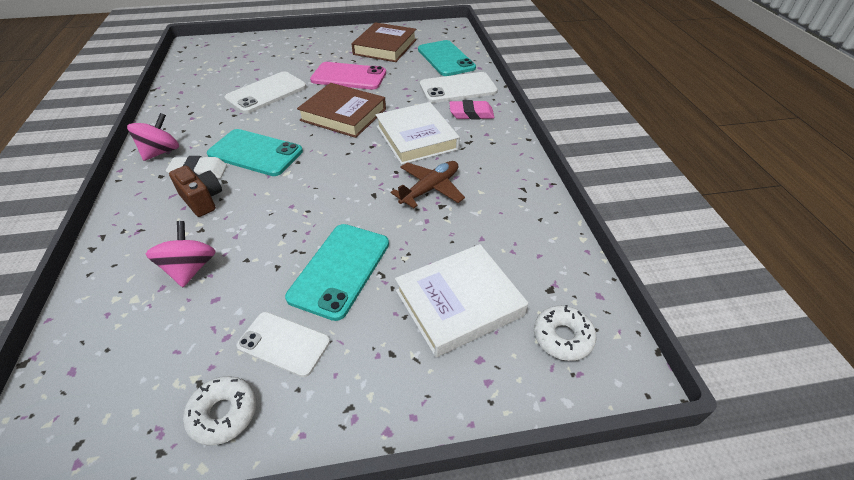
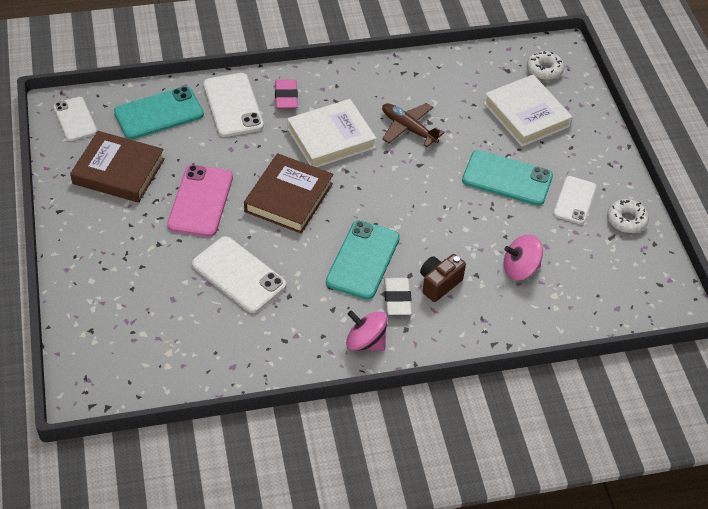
camera: 95 degrees left, 5 degrees up
none -> white phone [53,97,97,141]

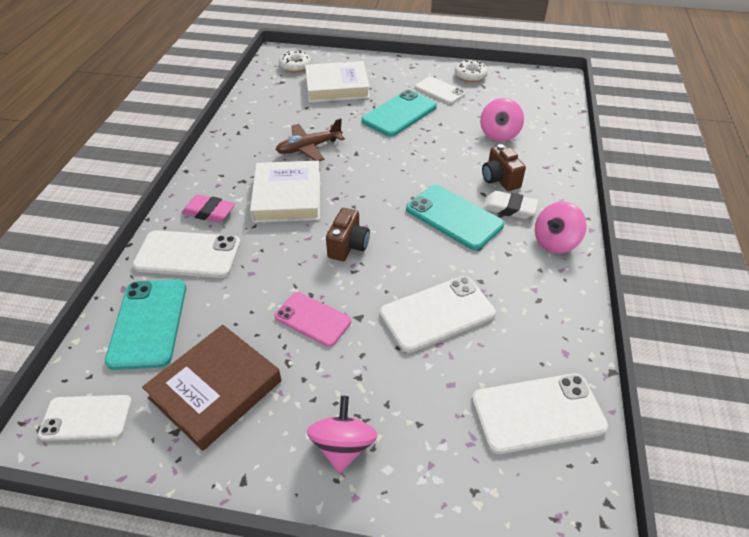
camera: 65 degrees left, 5 degrees down
pink phone [167,165,233,237] -> pink phone [274,292,351,347], size x0.67
brown book [244,153,333,234] -> brown camera [326,208,370,261]
none -> pink spinning top [307,396,378,473]
none -> white phone [472,373,608,454]

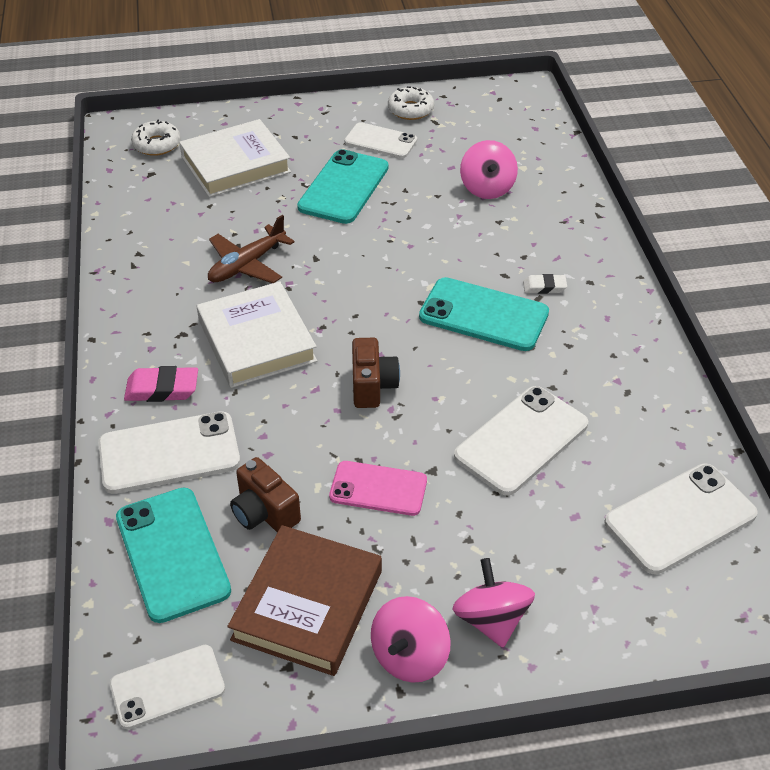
camera: 20 degrees left, 0 degrees up
brown camera [482,144,526,191] -> brown camera moved to [230,457,301,533]
white eraser [482,191,538,219] -> white eraser [523,274,567,294], size x0.63
pink spinning top [535,202,587,254] -> pink spinning top moved to [371,596,451,683]

